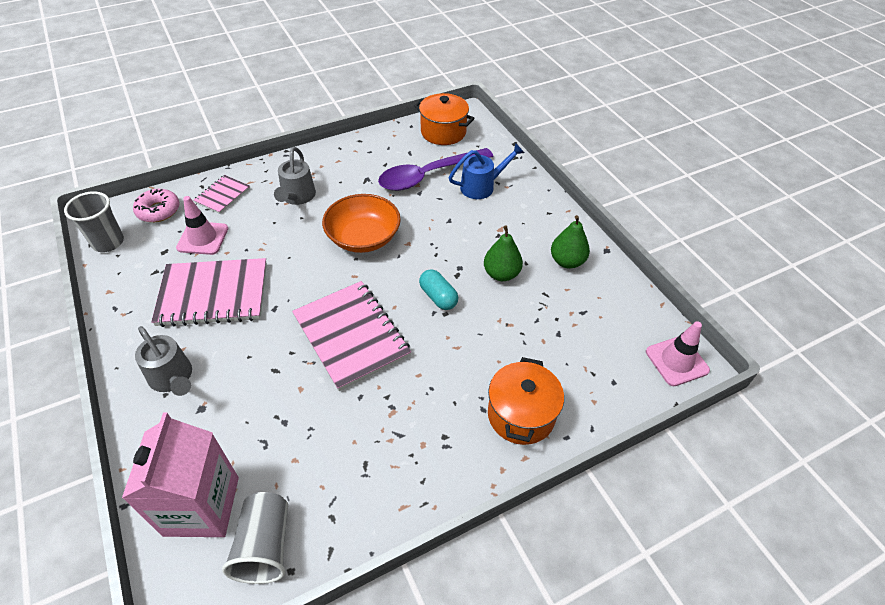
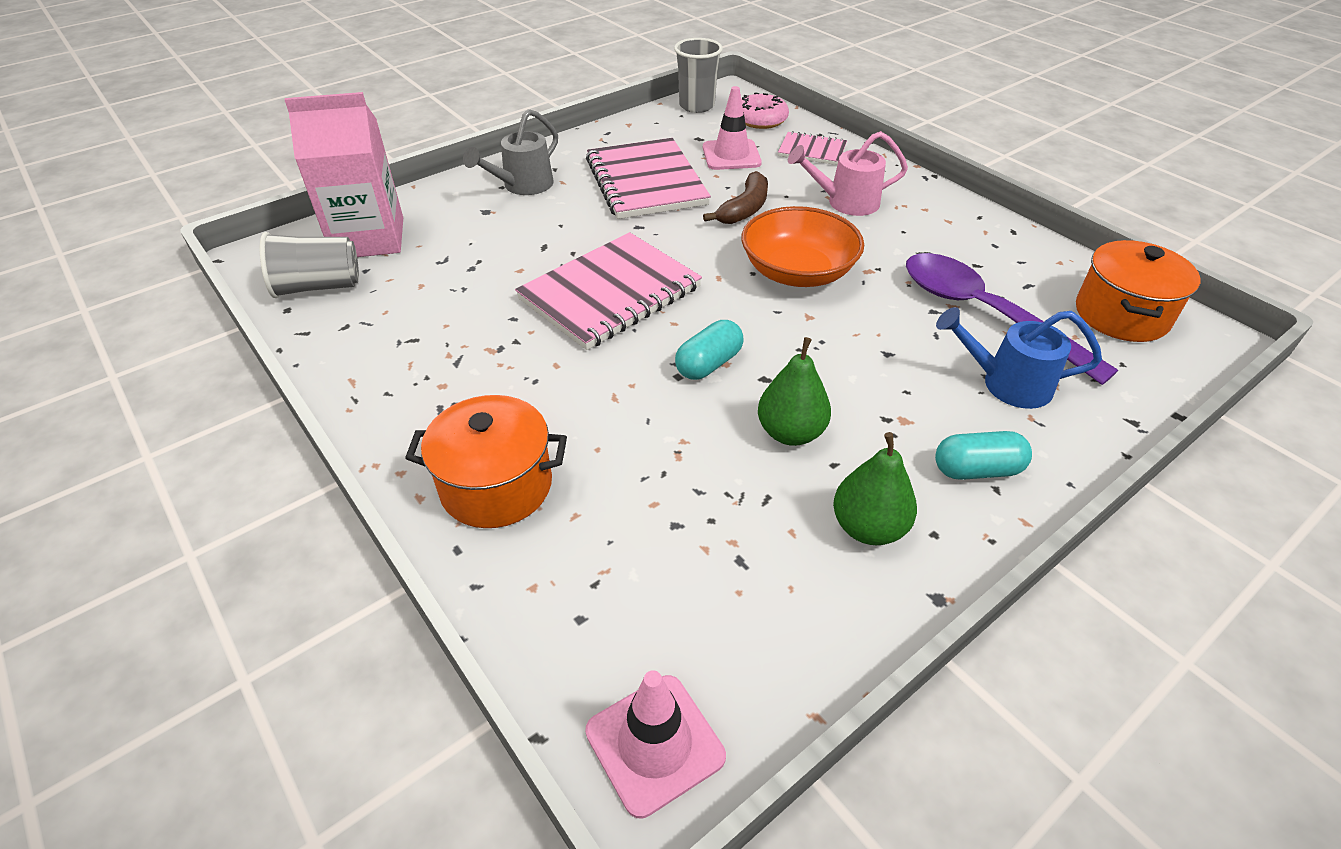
camera: 80 degrees right, 5 degrees down
grey watering can [274,147,316,205] -> pink watering can [788,131,908,216]
blue watering can [449,143,524,199] -> blue watering can turned 135 degrees clockwise [936,307,1102,409]
none -> brown banana [703,171,768,224]
none -> turquoise capsule [935,431,1032,480]

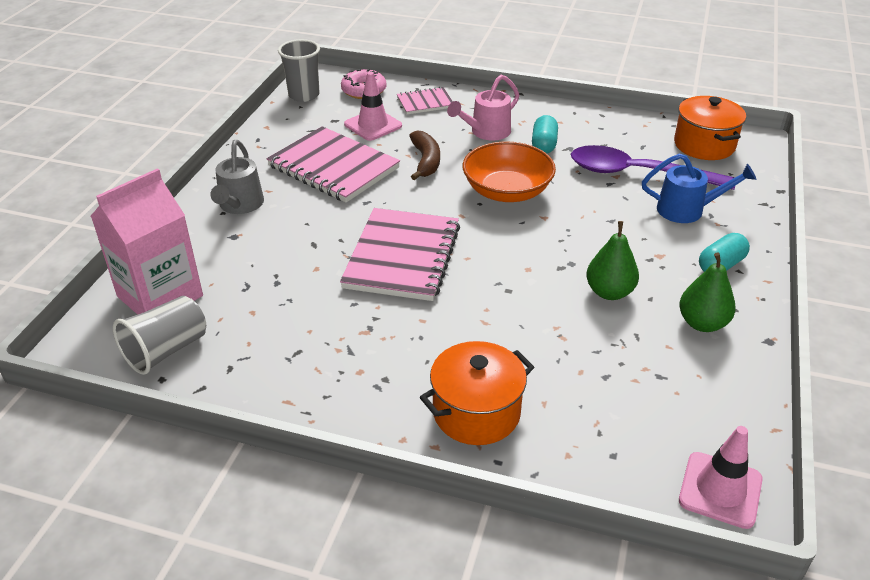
camera: 35 degrees left, 5 degrees down
turquoise capsule [675,320,744,380] -> turquoise capsule moved to [532,115,558,153]
blue watering can [936,307,1102,409] -> blue watering can turned 150 degrees counterclockwise [642,153,756,223]

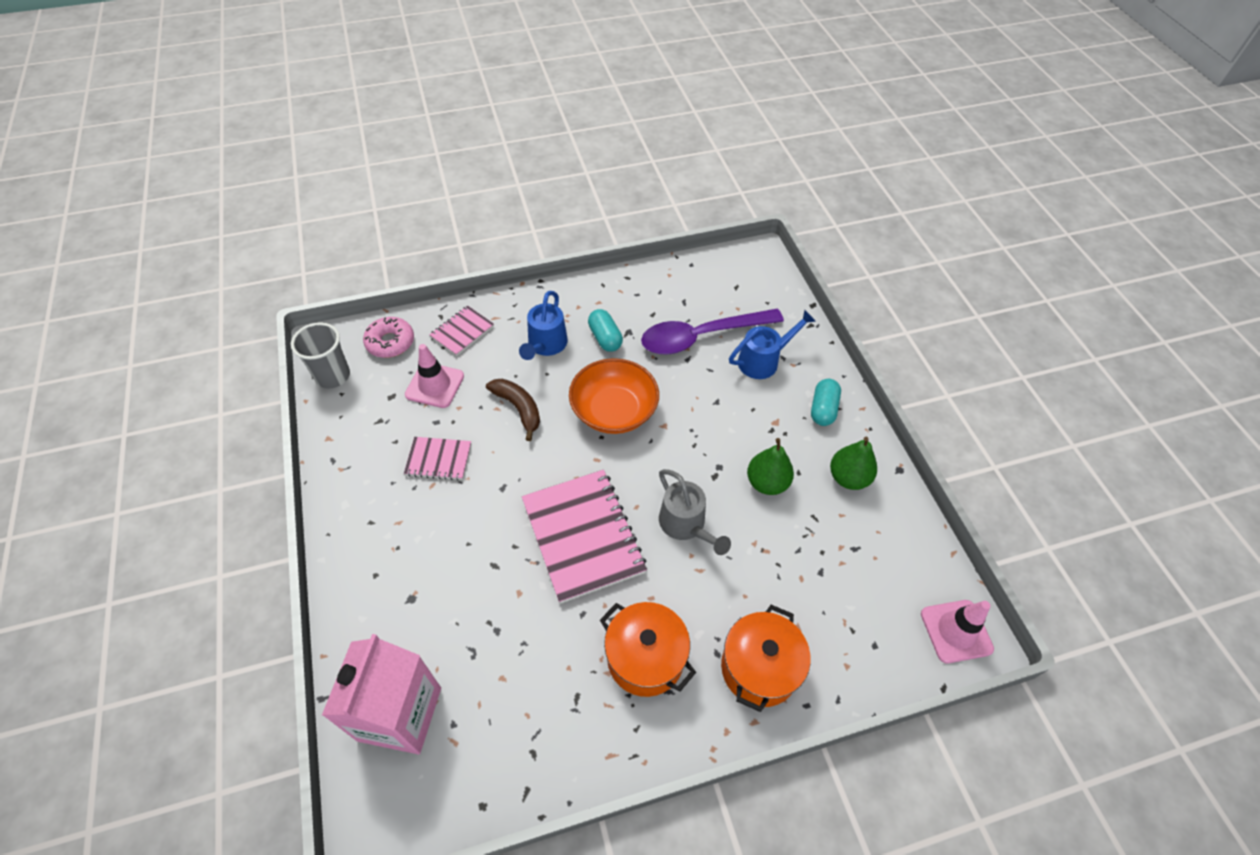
camera: 35 degrees left, 15 degrees up
grey cup [113,296,206,375] -> none
grey watering can [210,140,264,214] -> grey watering can moved to [659,469,731,555]
pink notebook [267,126,400,203] -> pink notebook [404,437,471,481], size x0.52
pink watering can [447,75,519,140] -> blue watering can [519,291,568,360]
orange pot [674,96,746,160] -> orange pot moved to [600,602,696,697]

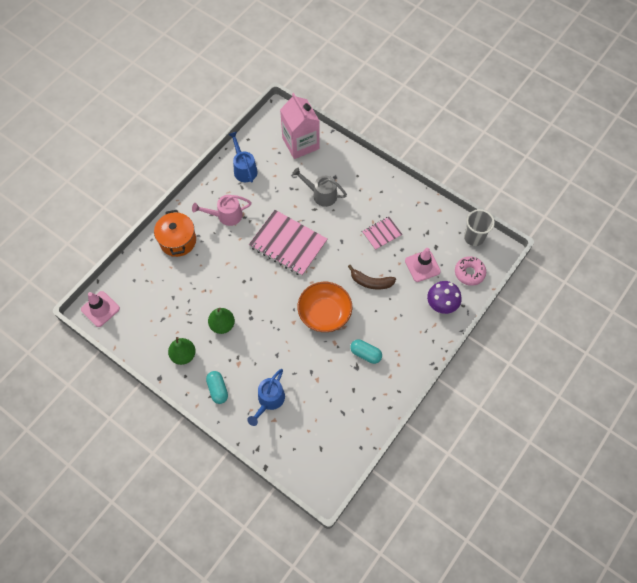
camera: 145 degrees right, 10 degrees up
pink notebook [429,305,494,356] -> purple mushroom [427,281,461,314]
blue watering can [519,291,568,360] -> blue watering can moved to [228,131,258,183]
orange pot [600,602,696,697] -> pink watering can [192,195,252,226]
purple spoon [641,309,784,355] -> none
grey watering can [659,469,731,555] -> grey watering can moved to [292,167,347,207]

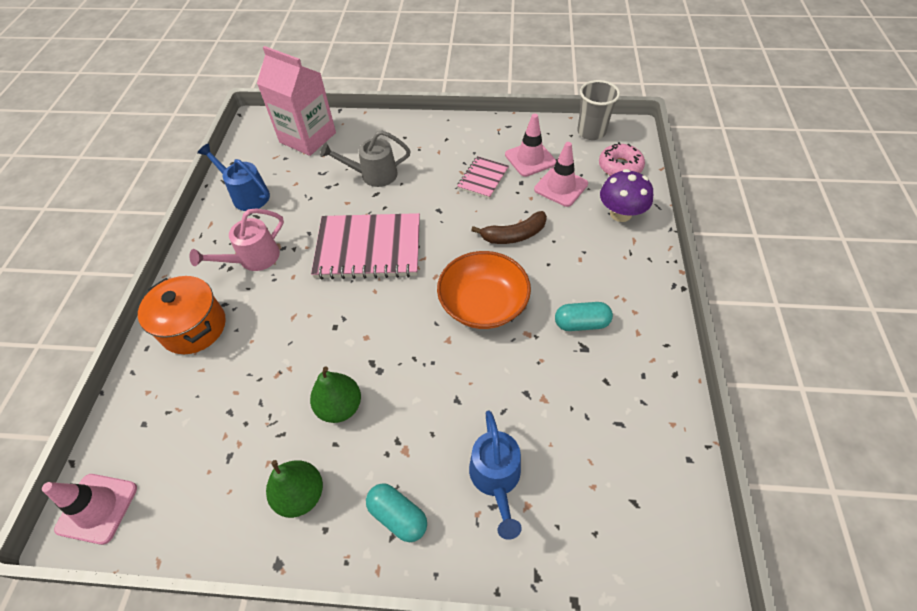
camera: 30 degrees left, 10 degrees down
none -> pink traffic cone [505,114,556,177]

